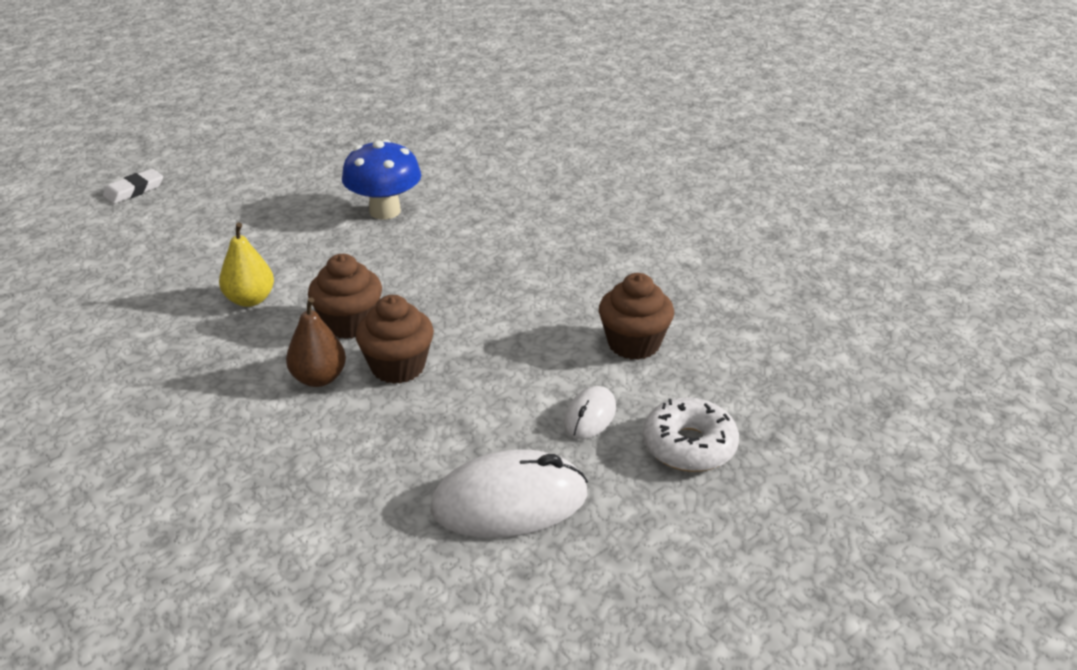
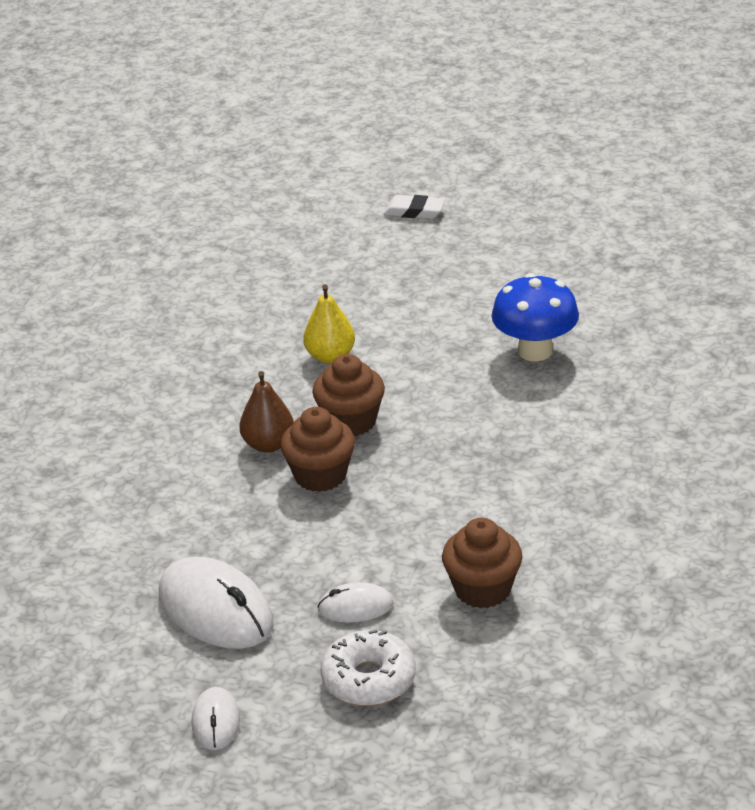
camera: 60 degrees right, 0 degrees up
none -> white mouse [192,687,240,750]

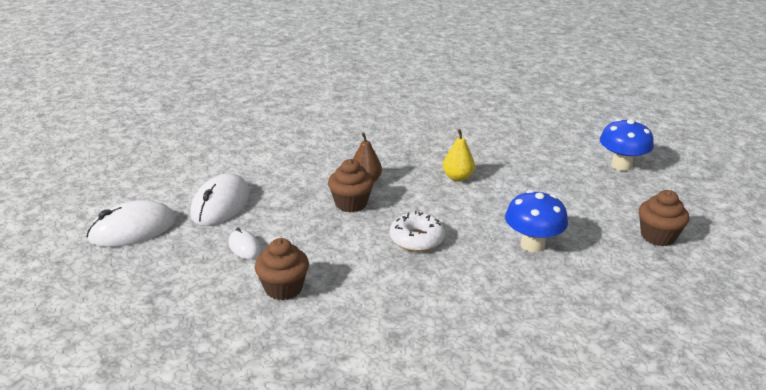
camera: 60 degrees right, 5 degrees down
white mouse [192,687,240,750] -> white mouse [86,200,176,247], size x1.91
brown cupcake [312,354,385,436] -> brown cupcake moved to [639,190,689,246]
white donut [320,629,416,706] -> white donut moved to [390,211,445,252]
white eraser [384,195,445,219] -> blue mushroom [600,119,654,171]

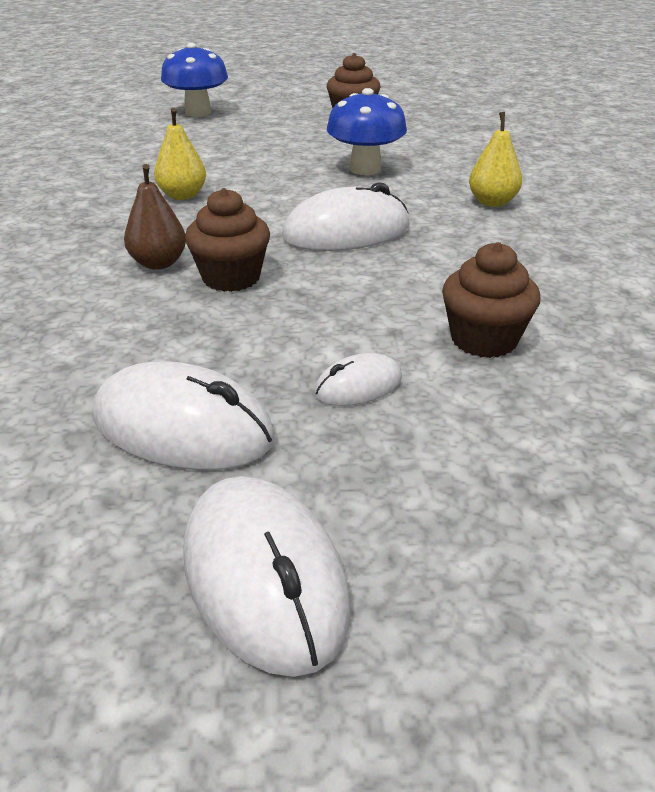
camera: 85 degrees left, 5 degrees up
white donut [390,211,445,252] -> white mouse [282,182,410,251]
none -> yellow pear [469,112,522,207]

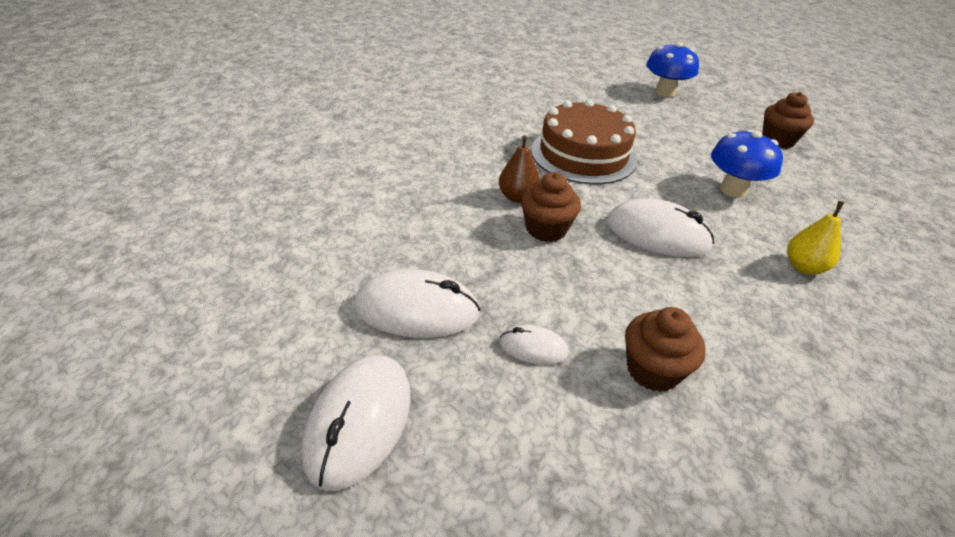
camera: 40 degrees right, 5 degrees up
white mouse [93,361,275,470] -> white mouse turned 60 degrees counterclockwise [354,269,481,338]
yellow pear [154,108,206,200] -> brown cake [531,99,637,184]

